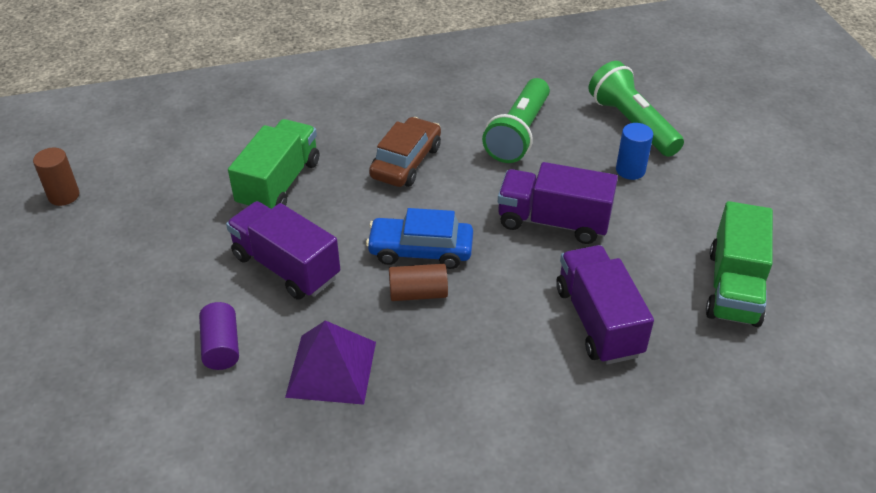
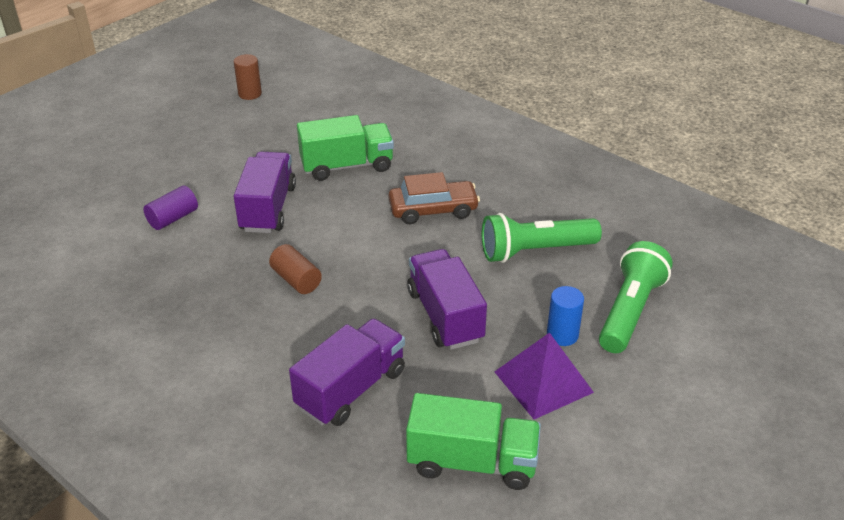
camera: 55 degrees right, 5 degrees down
purple pyramid [285,320,376,405] -> purple pyramid moved to [494,332,594,419]
blue car [366,208,473,269] -> none
green truck [706,201,773,327] -> green truck turned 150 degrees counterclockwise [406,393,541,490]

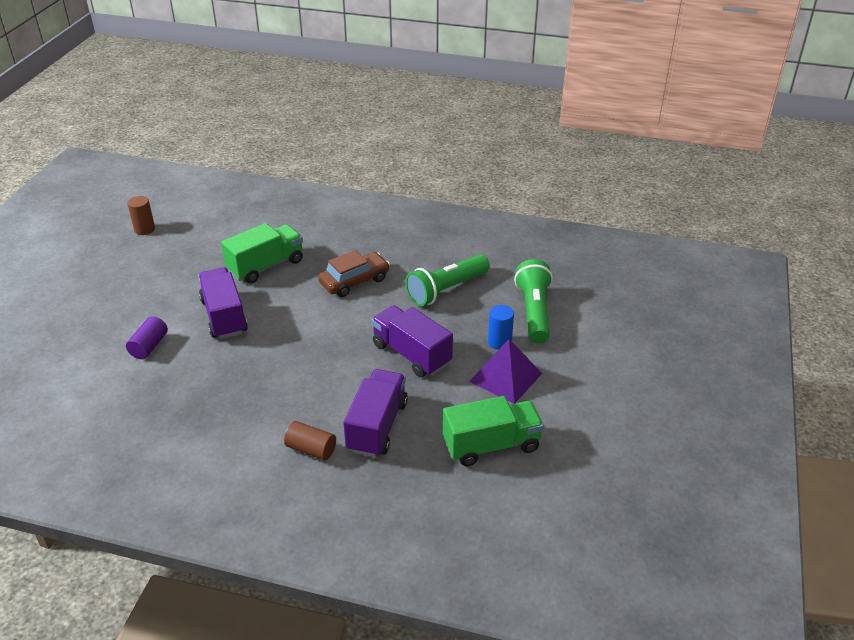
camera: 25 degrees left, 0 degrees up
brown cylinder [269,244,322,294] -> brown cylinder moved to [284,421,336,460]

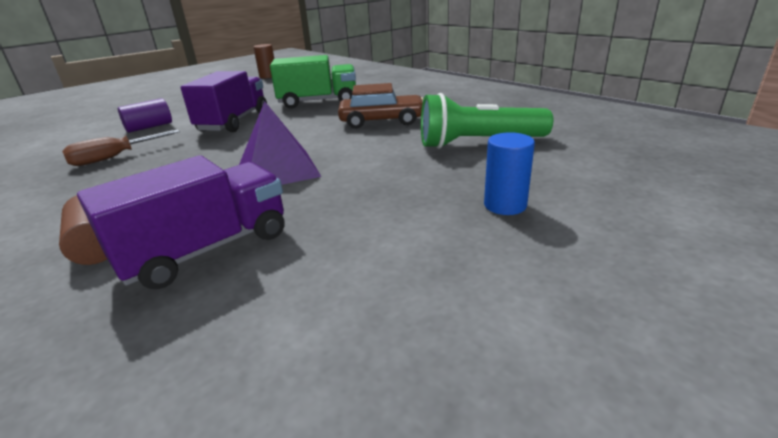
camera: 35 degrees right, 10 degrees down
purple truck [371,305,453,377] -> none
green truck [443,396,544,466] -> none
purple pyramid [469,339,542,404] -> purple pyramid moved to [239,101,321,185]
green flashlight [514,259,553,344] -> none
none -> brown screwdriver [62,130,180,166]

